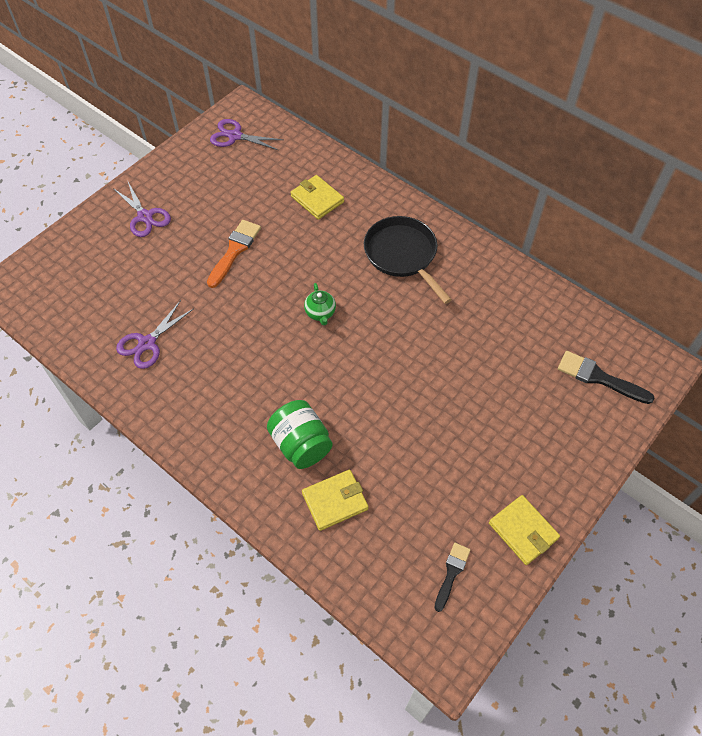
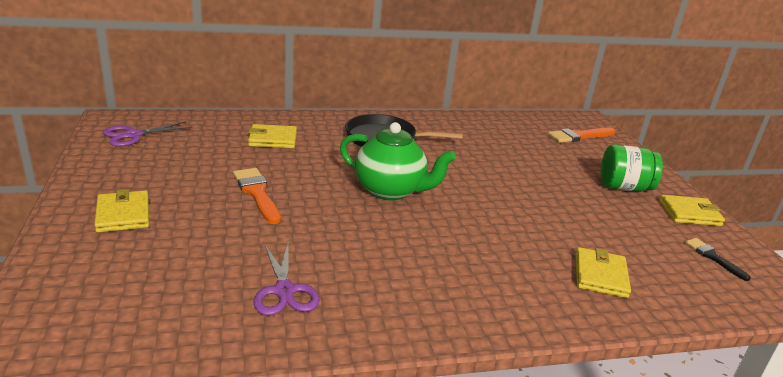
camera: 55 degrees left, 30 degrees down
purple scissors [113,180,171,237] -> yellow wallet [94,189,149,232]
green jar [267,400,333,469] -> green jar moved to [601,144,663,192]
green teapot [304,283,336,325] -> green teapot [340,122,456,200], size x2.11
black brush [558,351,655,404] -> orange brush [548,128,616,143]

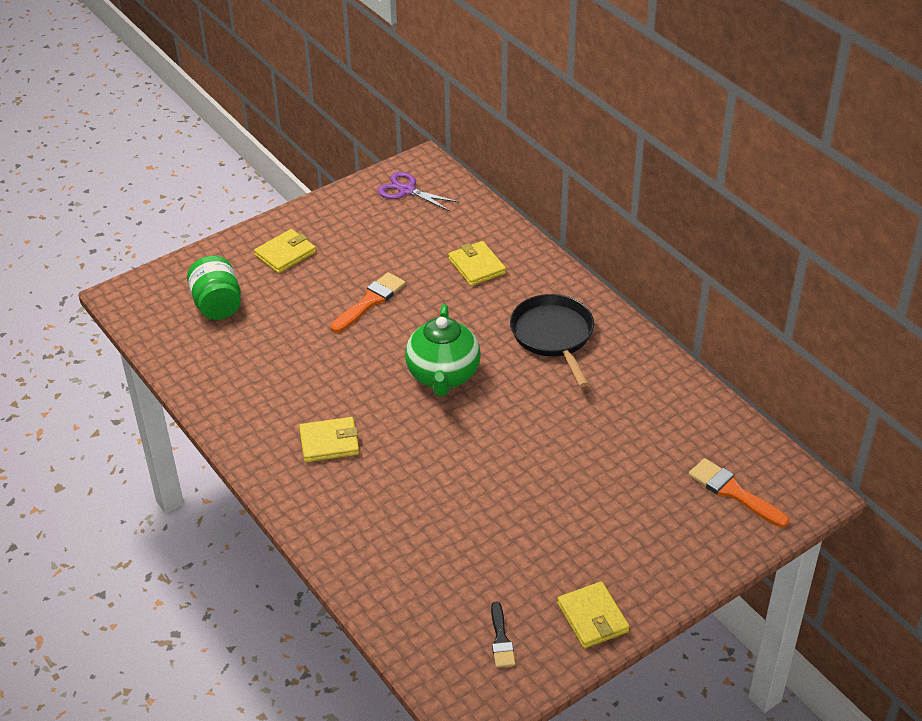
camera: 70 degrees right, 15 degrees up
purple scissors [253,241,320,316] -> none
yellow wallet [575,247,631,298] -> yellow wallet moved to [299,417,359,462]
green jar [601,144,663,192] -> green jar moved to [187,256,241,320]
black brush [685,238,751,281] -> black brush turned 135 degrees clockwise [491,602,515,668]

